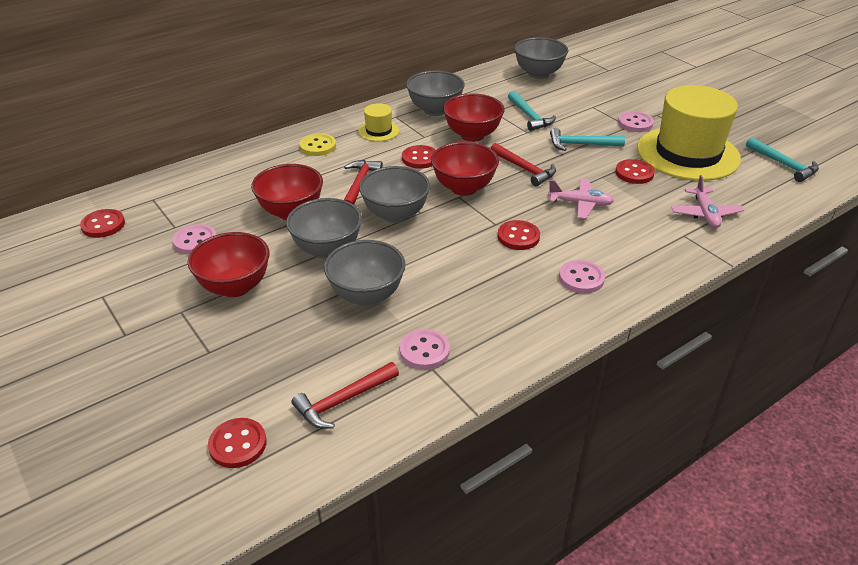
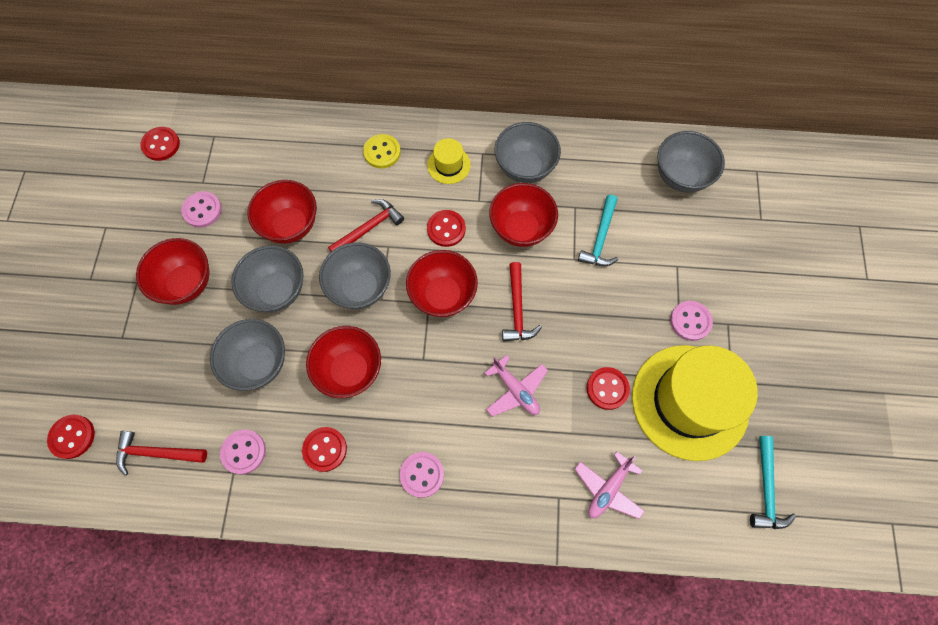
camera: 40 degrees right, 30 degrees up
red button [498,220,540,250] -> red button moved to [302,427,347,472]
turquoise hammer [550,128,625,151] -> none
none -> red bowl [306,326,381,398]

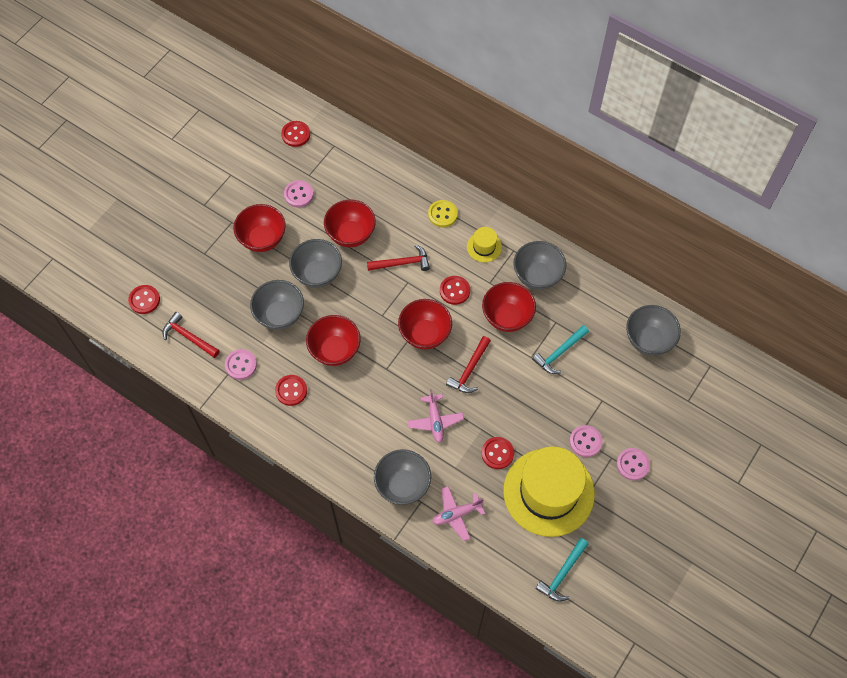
camera: 30 degrees right, 5 degrees down
grey bowl [319,242,391,309] -> grey bowl moved to [374,449,431,505]
pink button [400,452,444,498] -> pink button moved to [617,448,650,481]

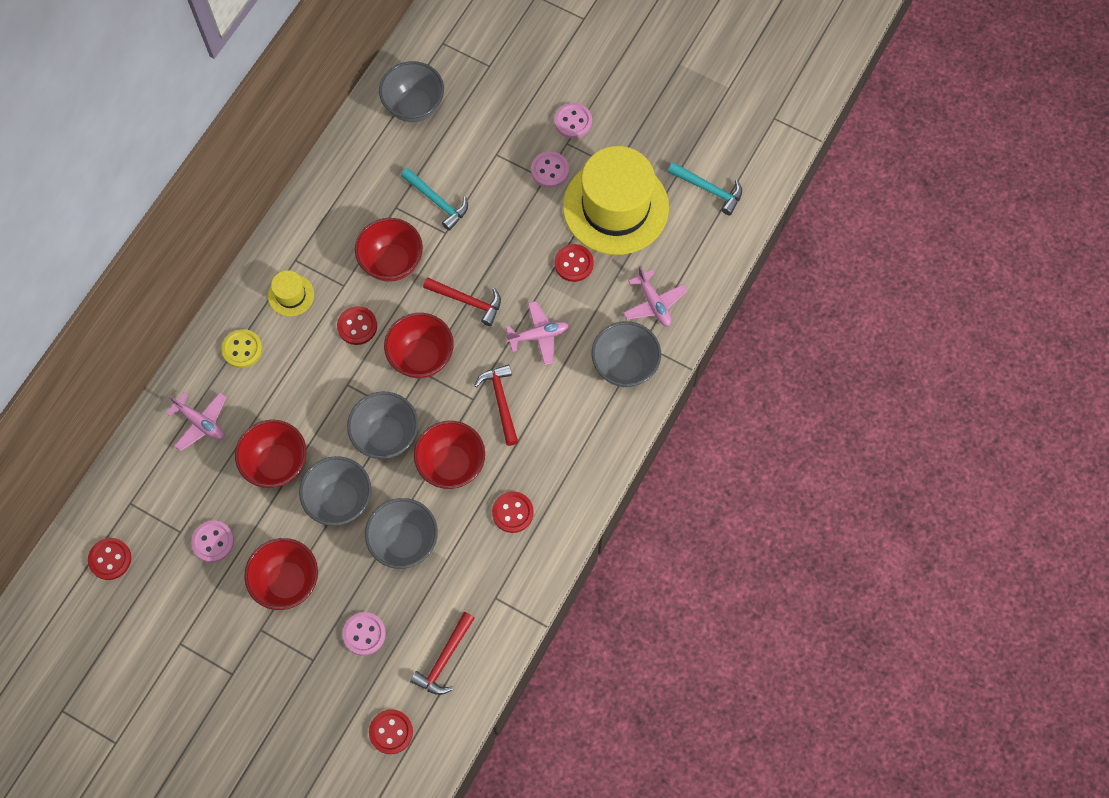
camera: 95 degrees left, 5 degrees up
pink button [225,349,257,380] -> pink button moved to [342,612,386,656]
red hammer [367,244,430,271] -> red hammer moved to [474,365,518,446]
grey bowl [513,241,566,290] -> grey bowl moved to [347,392,418,459]
none -> pink plane [166,392,227,451]

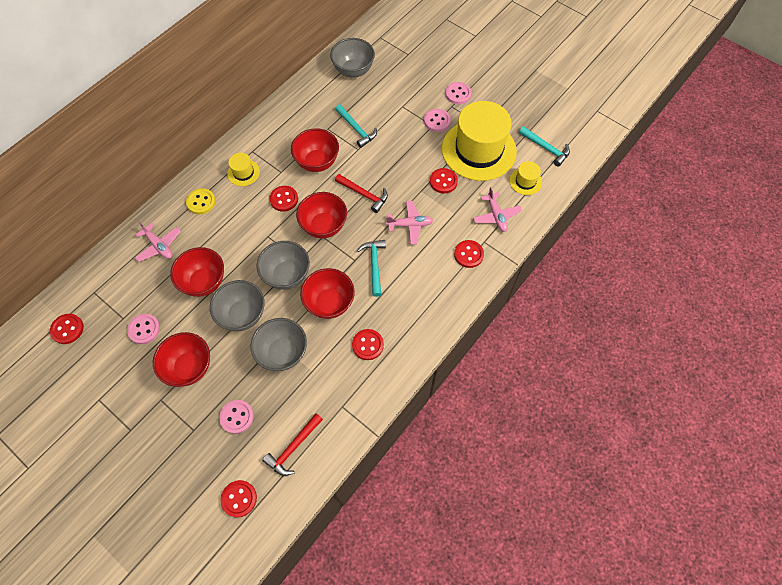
camera: 10 degrees right, 5 degrees down
red hammer [474,365,518,446] -> turquoise hammer [357,240,386,297]
grey bowl [592,321,661,387] -> red button [454,240,484,268]
none -> yellow hat [509,161,542,195]

